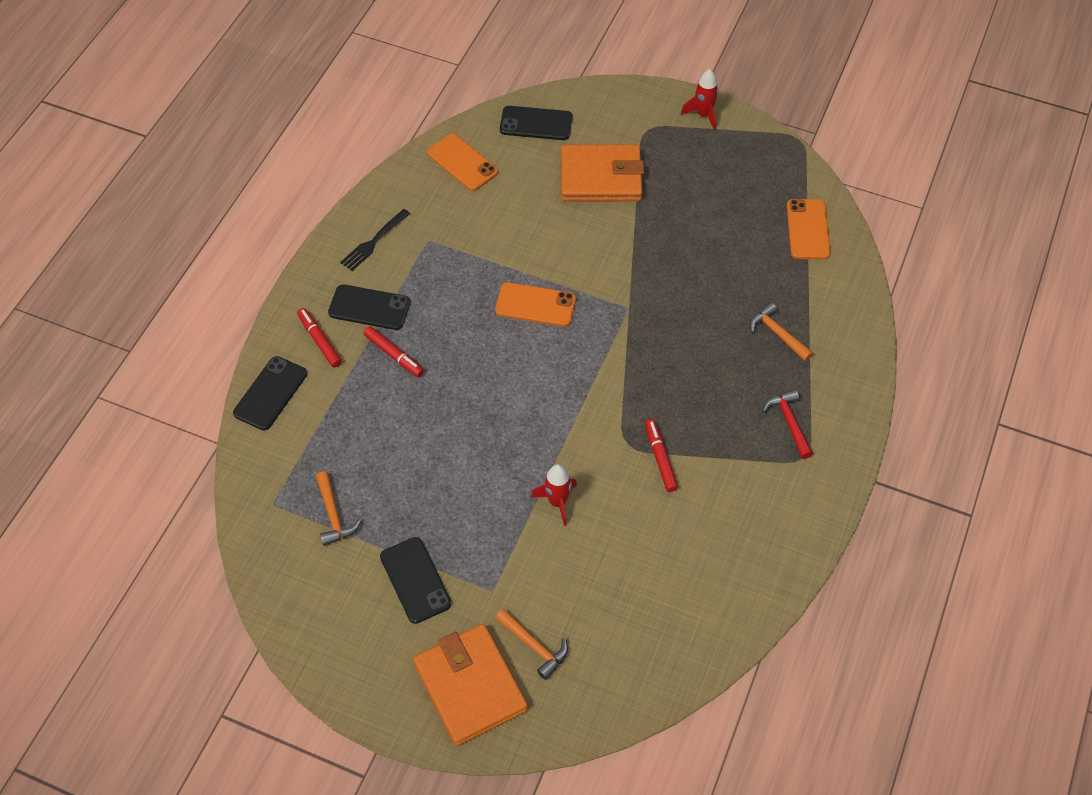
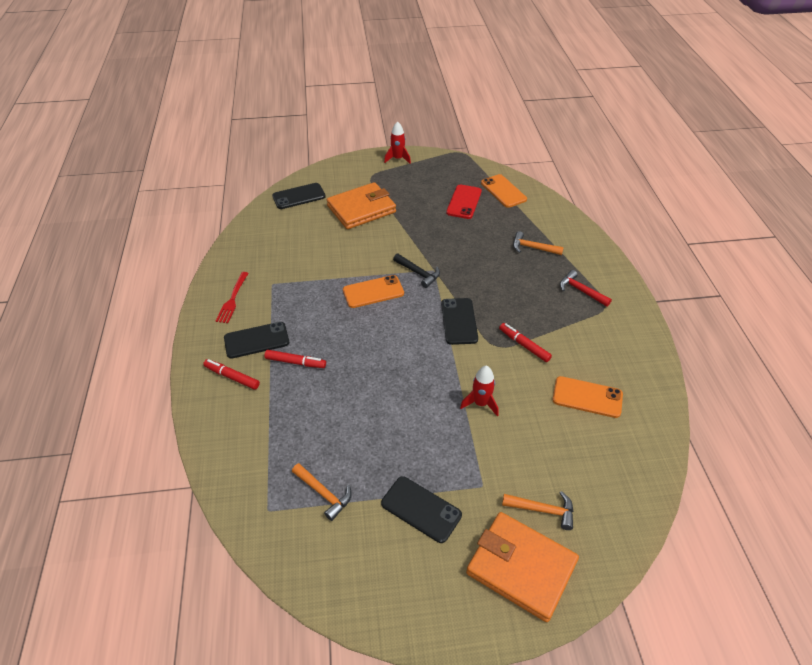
camera: 30 degrees left, 10 degrees down
black phone [233,356,307,430] -> black phone moved to [441,298,478,345]
black fork [340,209,410,271] -> red fork [216,272,248,323]
orange phone [427,134,498,191] -> orange phone moved to [553,376,623,418]
none -> black hammer [393,254,440,288]
none -> red phone [446,185,482,219]

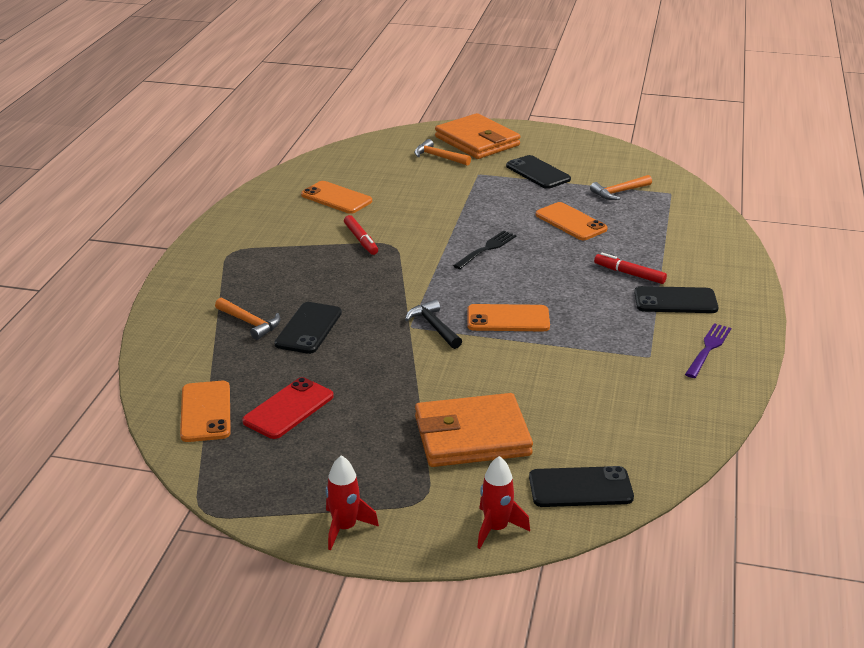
camera: 160 degrees left, 15 degrees down
red marker [203,359,260,390] -> none
red fork [216,272,248,323] -> purple fork [685,323,731,378]
orange hammer [292,463,352,521] -> orange hammer turned 90 degrees counterclockwise [590,175,652,200]
black phone [441,298,478,345] -> black phone moved to [274,302,342,354]
red rocket [460,366,499,417] -> red rocket moved to [477,456,530,549]
red hammer [560,270,612,307] -> none
none -> black fork [453,231,516,269]
none -> orange phone [536,202,608,240]

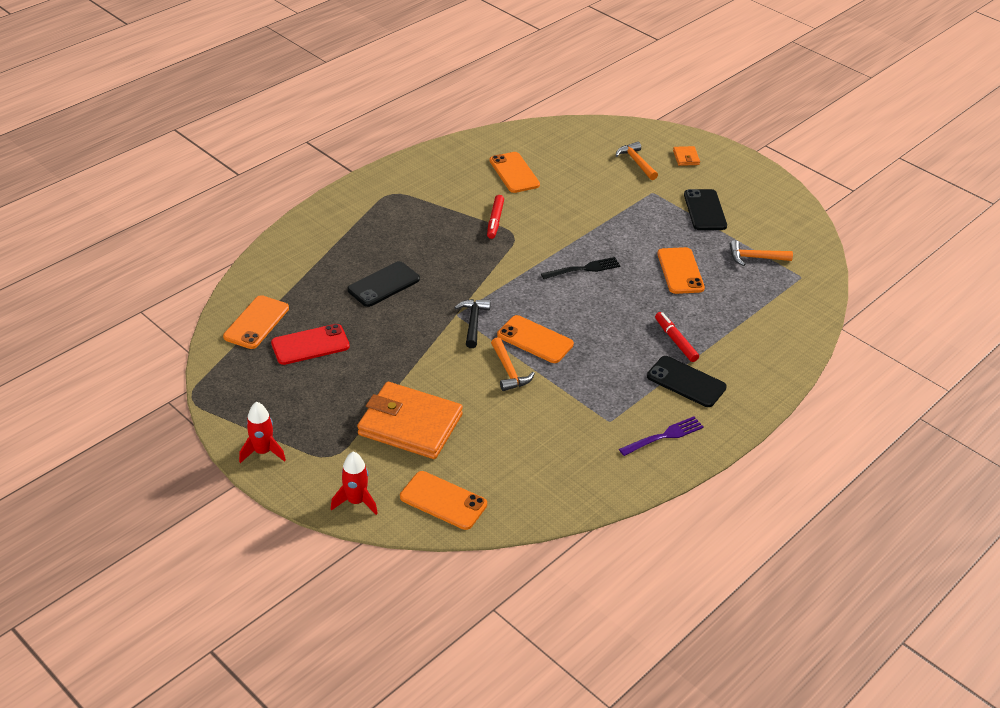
camera: 30 degrees right, 10 degrees up
orange hammer [215,298,281,340] -> orange hammer moved to [491,337,535,391]
orange wallet [435,113,521,159] -> orange wallet [673,146,700,166], size x0.41
black phone [529,466,634,507] -> orange phone [400,471,487,530]

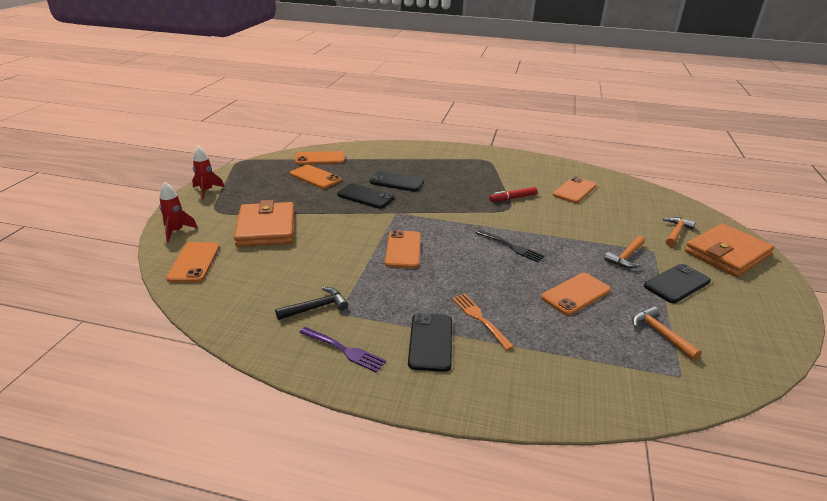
camera: 60 degrees right, 10 degrees down
red phone [271,324,350,365] -> orange phone [290,165,342,189]
black hammer [454,299,491,348] -> black hammer moved to [275,287,348,320]
orange hammer [491,337,535,391] -> orange hammer moved to [604,236,645,268]
red marker [655,312,699,362] -> orange fork [452,294,514,351]
orange wallet [673,146,700,166] -> orange wallet [685,224,774,277], size x2.46
none -> black phone [337,183,395,209]

